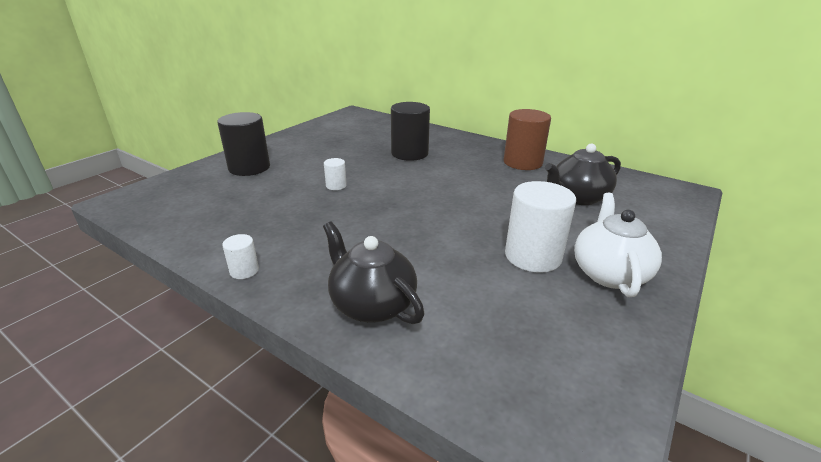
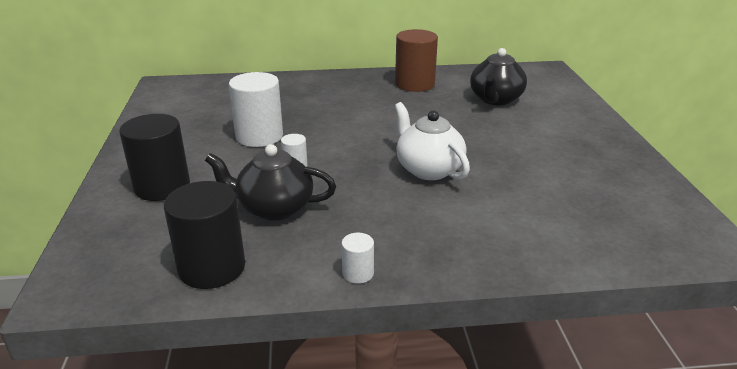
camera: 40 degrees left, 0 degrees up
black teapot [323,222,424,324] -> black teapot moved to [205,144,336,221]
black cylinder [391,102,430,161] -> black cylinder moved to [164,181,245,289]
white cylinder [505,181,576,273] -> white cylinder moved to [229,72,283,147]
white teapot [574,193,662,297] -> white teapot moved to [395,102,470,180]

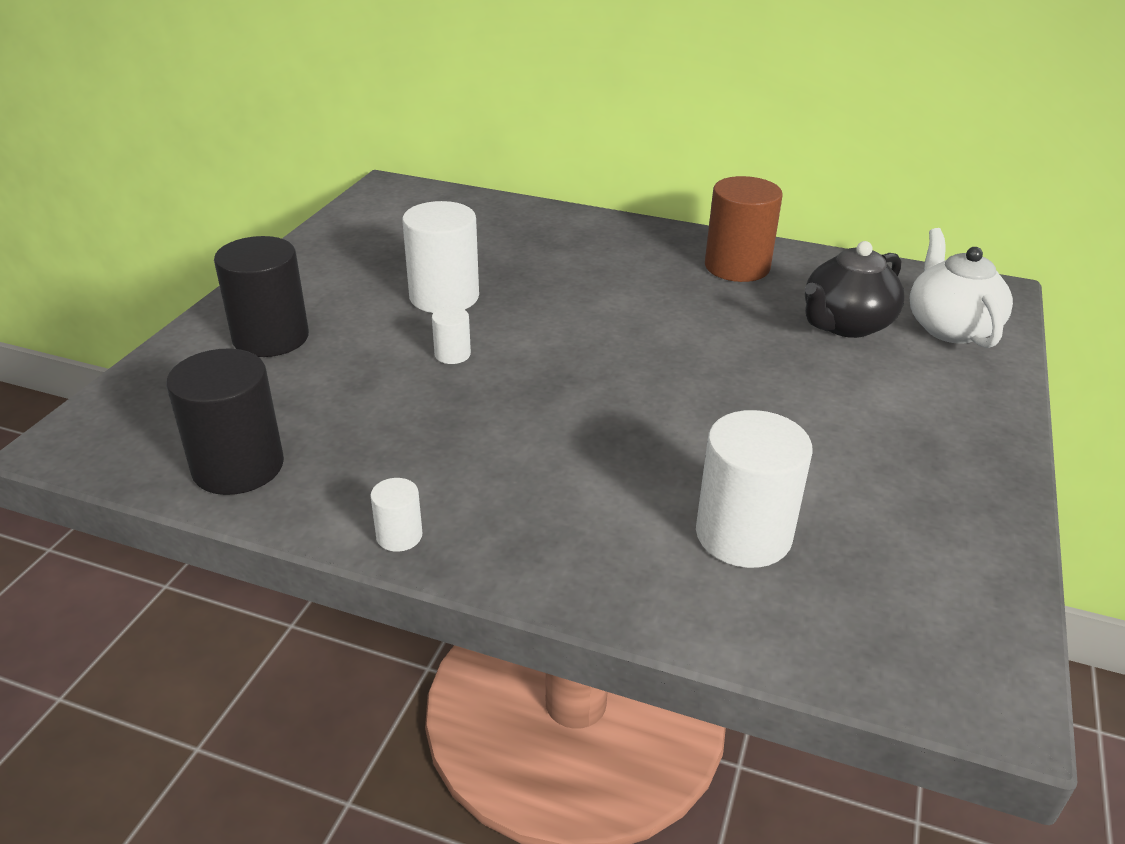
camera: 25 degrees right, 5 degrees up
black teapot [205,144,336,221] -> none
white teapot [395,102,470,180] -> white teapot moved to [910,228,1013,348]
none -> white cylinder [696,410,813,568]

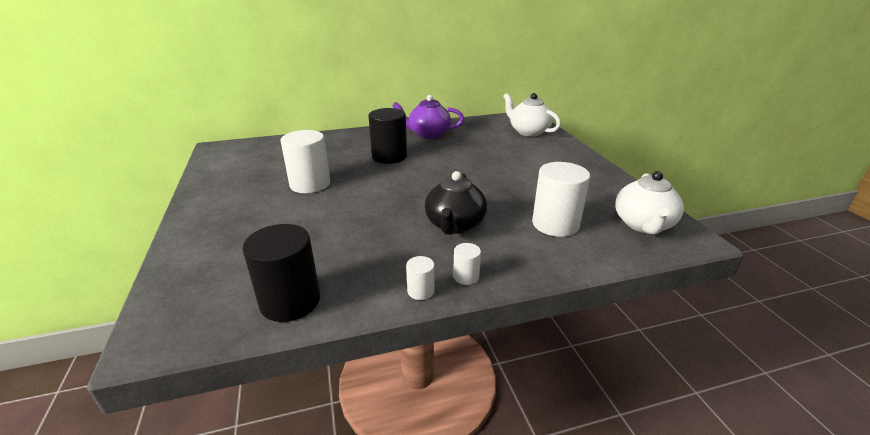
camera: 35 degrees left, 5 degrees down
black cylinder [214,236,309,357] -> black cylinder moved to [368,108,407,164]
white cylinder [432,306,471,364] -> white cylinder moved to [453,243,481,285]
brown cylinder [705,176,783,282] -> purple teapot [392,95,464,139]
black teapot [805,241,904,338] -> black teapot moved to [425,171,487,235]
none -> white teapot [615,171,684,234]

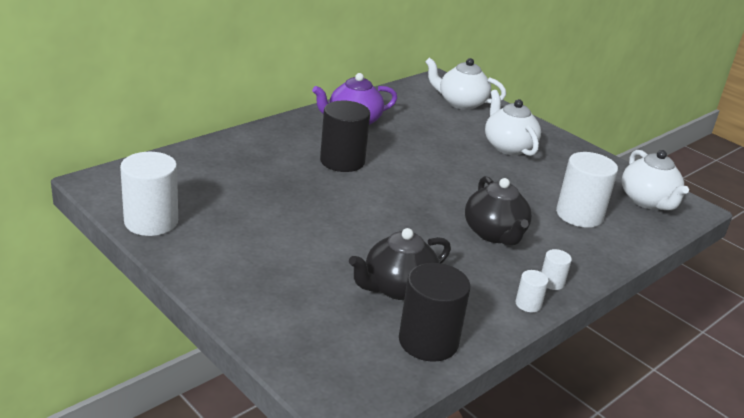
camera: 30 degrees left, 0 degrees up
white cylinder [281,130,330,193] -> white cylinder moved to [120,152,178,236]
none -> black teapot [349,228,451,300]
none -> white teapot [485,90,541,156]

